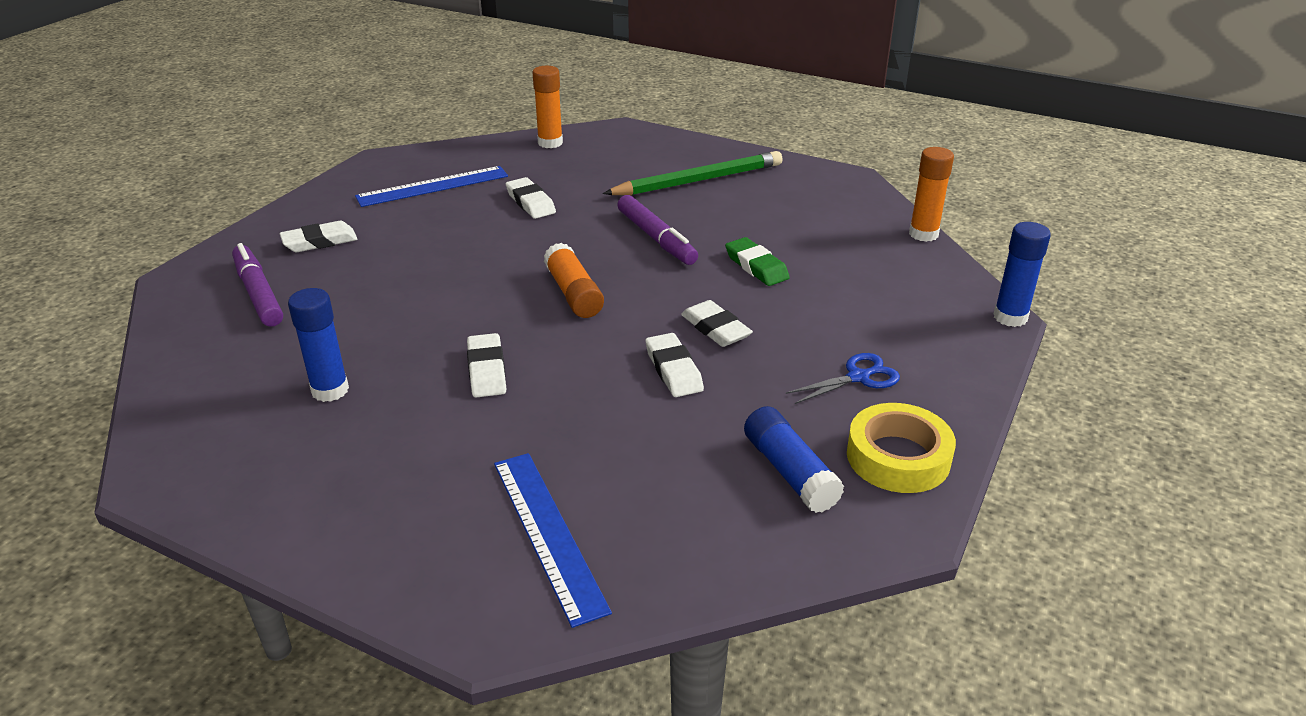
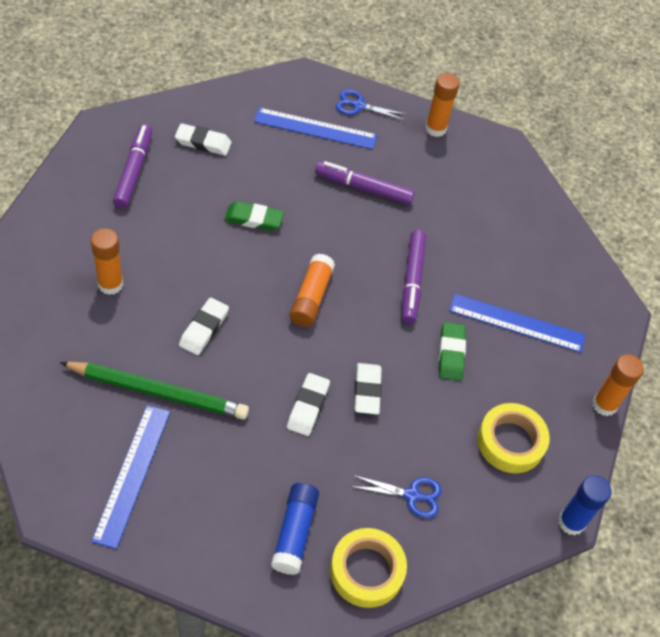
camera: 30 degrees right, 20 degrees up
blue glue stick [288,288,349,402] -> orange glue stick [91,228,123,295]
white eraser [506,177,556,219] -> purple marker [315,161,415,205]
green pencil [603,151,782,195] -> green pencil moved to [60,362,249,420]
none -> green eraser [224,201,284,231]
none -> blue scissors [336,89,407,120]
none -> blue ruler [449,294,585,353]
none -> yellow tape [477,403,550,473]

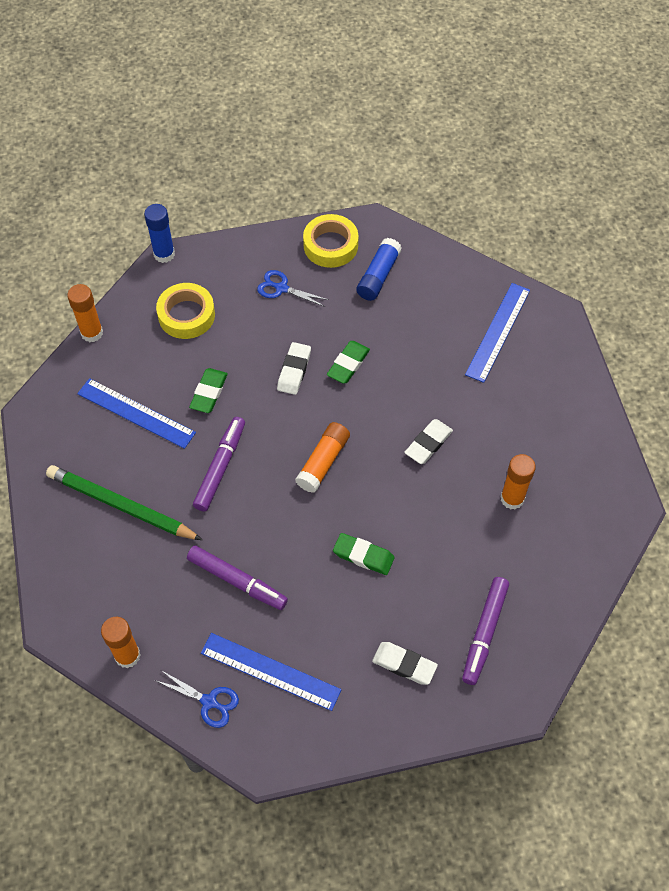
camera: 160 degrees left, 5 degrees up
green pencil [60,362,249,420] -> green pencil moved to [46,465,202,540]
white eraser [287,373,330,436] -> green eraser [327,341,370,384]

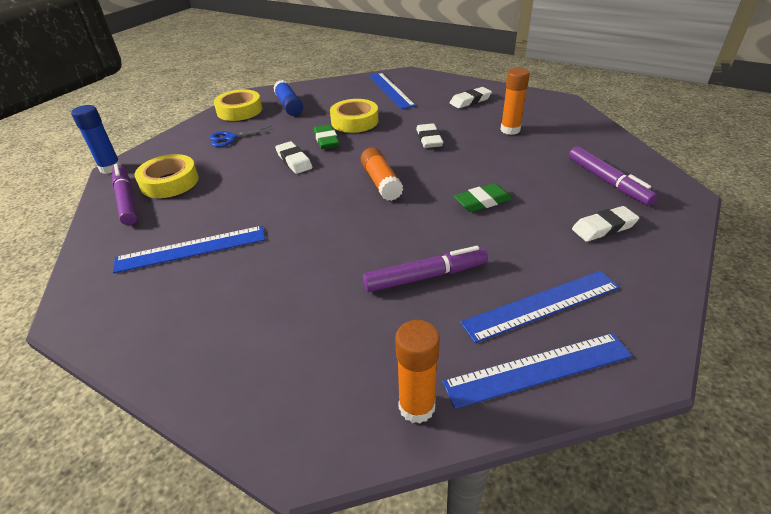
camera: 45 degrees left, 20 degrees down
green pencil [46,465,202,540] -> none
orange glue stick [67,284,103,342] -> none
blue scissors [157,670,239,728] -> blue ruler [442,333,632,409]
green eraser [189,368,228,413] -> none
purple marker [193,417,245,511] -> purple marker moved to [112,164,138,225]
none -> yellow tape [330,99,379,133]
none -> white eraser [450,87,492,108]

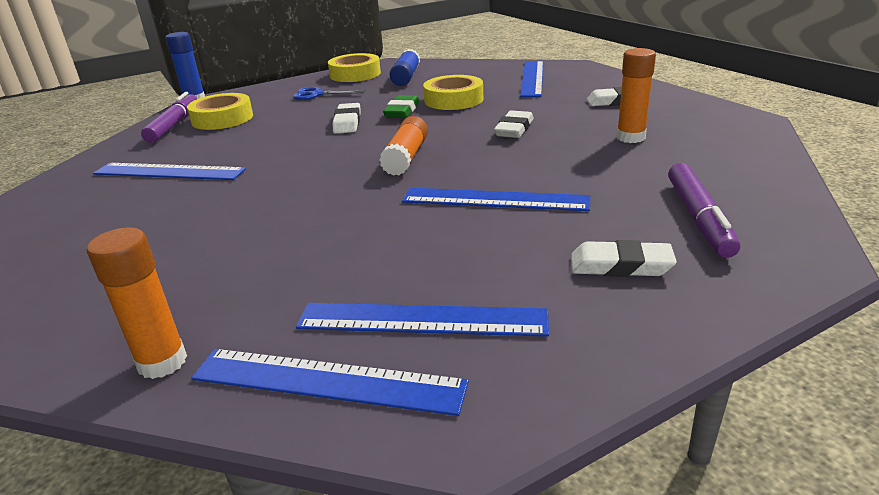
camera: 30 degrees right, 10 degrees down
purple marker [363,246,488,292] -> none
green eraser [454,183,512,212] -> blue ruler [402,188,590,211]

